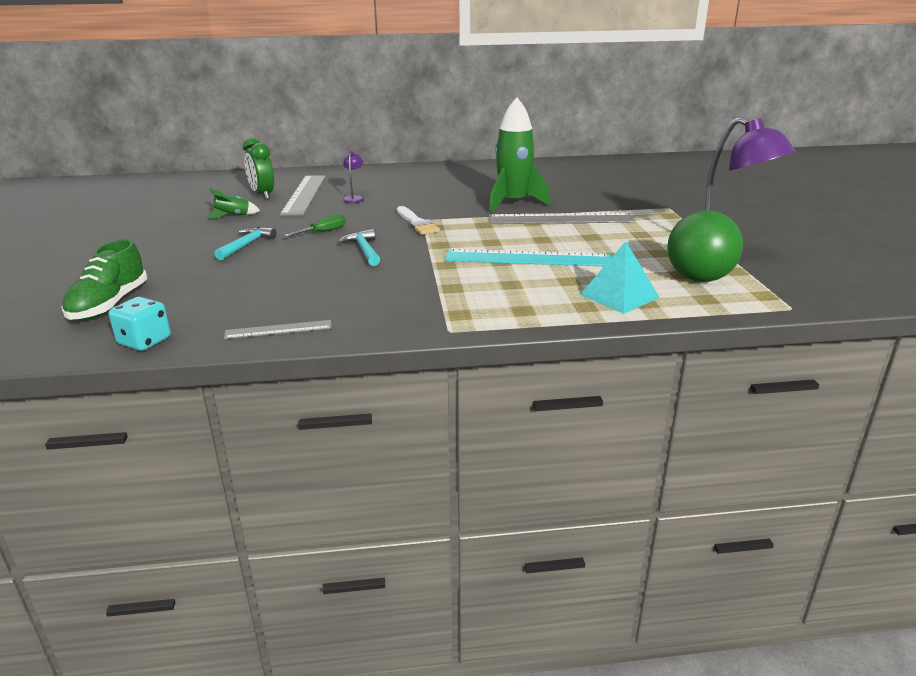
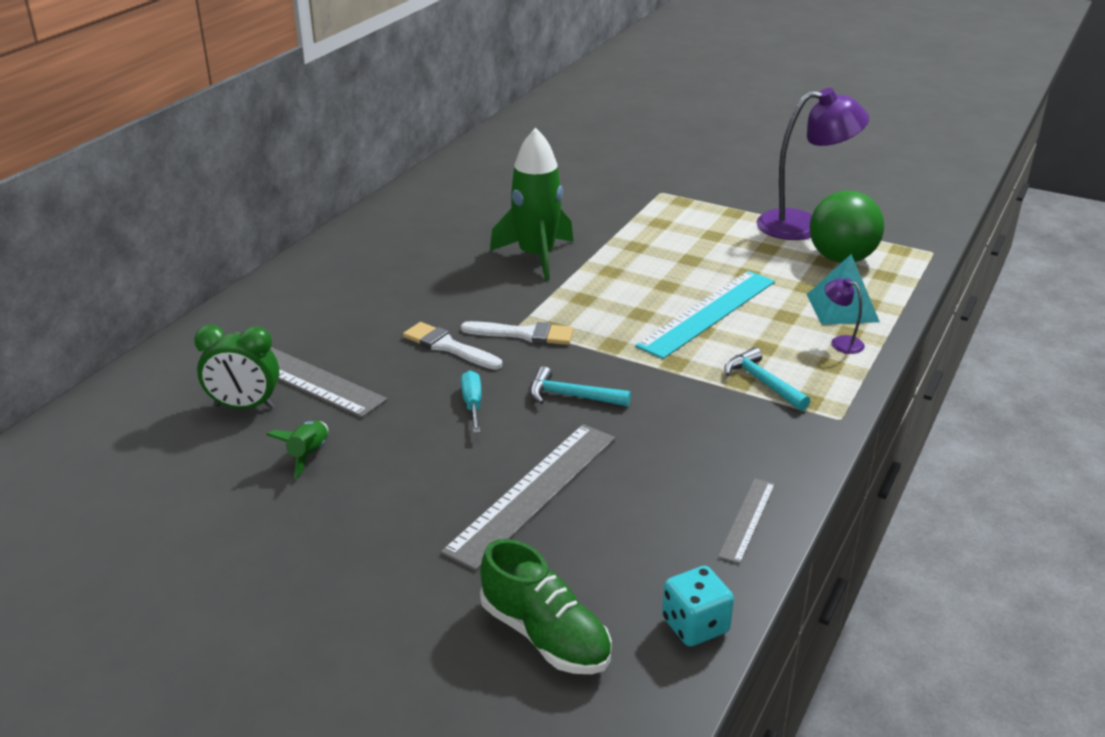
camera: 55 degrees left, 5 degrees up
turquoise hammer [214,227,277,260] -> turquoise hammer moved to [724,347,810,411]
green screwdriver [285,214,345,236] -> turquoise screwdriver [461,370,481,433]
purple lamp [343,151,364,203] -> purple lamp moved to [825,278,865,354]
grey ruler [489,213,635,224] -> grey ruler moved to [441,424,615,571]
none -> white brush [403,322,502,370]

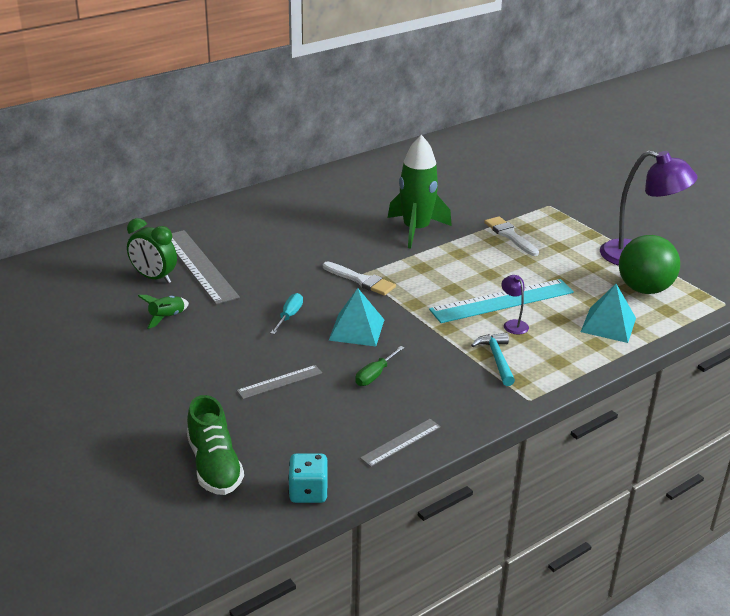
camera: 25 degrees right, 0 degrees up
white brush [403,322,502,370] -> white brush moved to [484,216,539,256]
grey ruler [441,424,615,571] -> grey ruler [237,365,322,399], size x0.52
turquoise hammer [530,366,631,406] -> turquoise pyramid [328,288,384,347]
purple lamp [825,278,865,354] -> purple lamp moved to [501,275,529,334]
none -> green screwdriver [355,346,405,386]

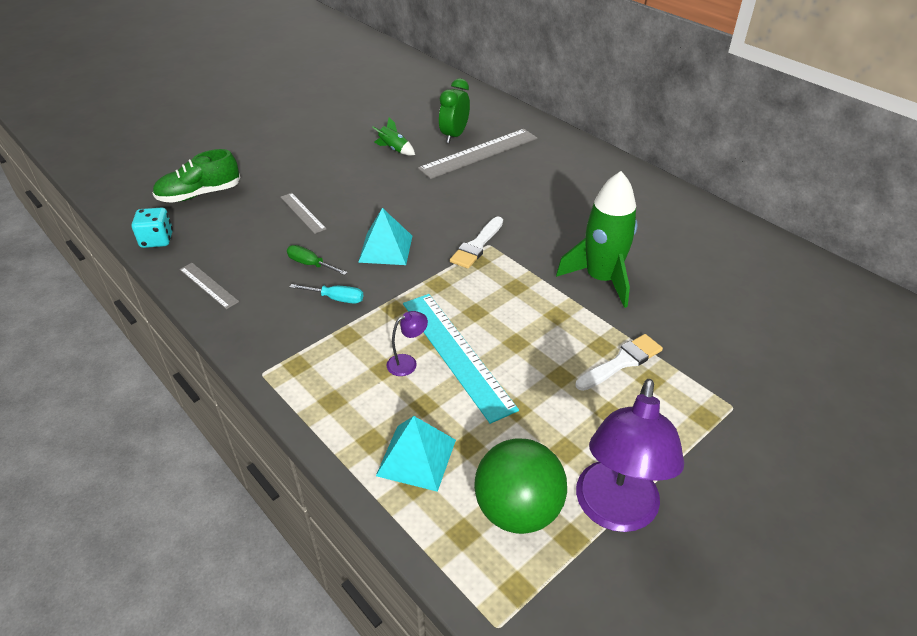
camera: 85 degrees right, 10 degrees up
turquoise screwdriver [270,293,303,334] -> turquoise screwdriver moved to [289,284,364,304]
turquoise hammer [471,333,515,386] -> none

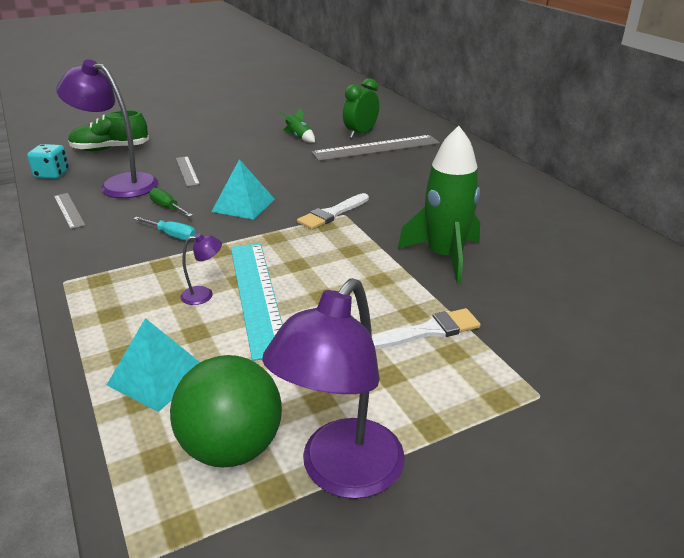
camera: 15 degrees right, 10 degrees down
none -> purple lamp [56,59,158,198]

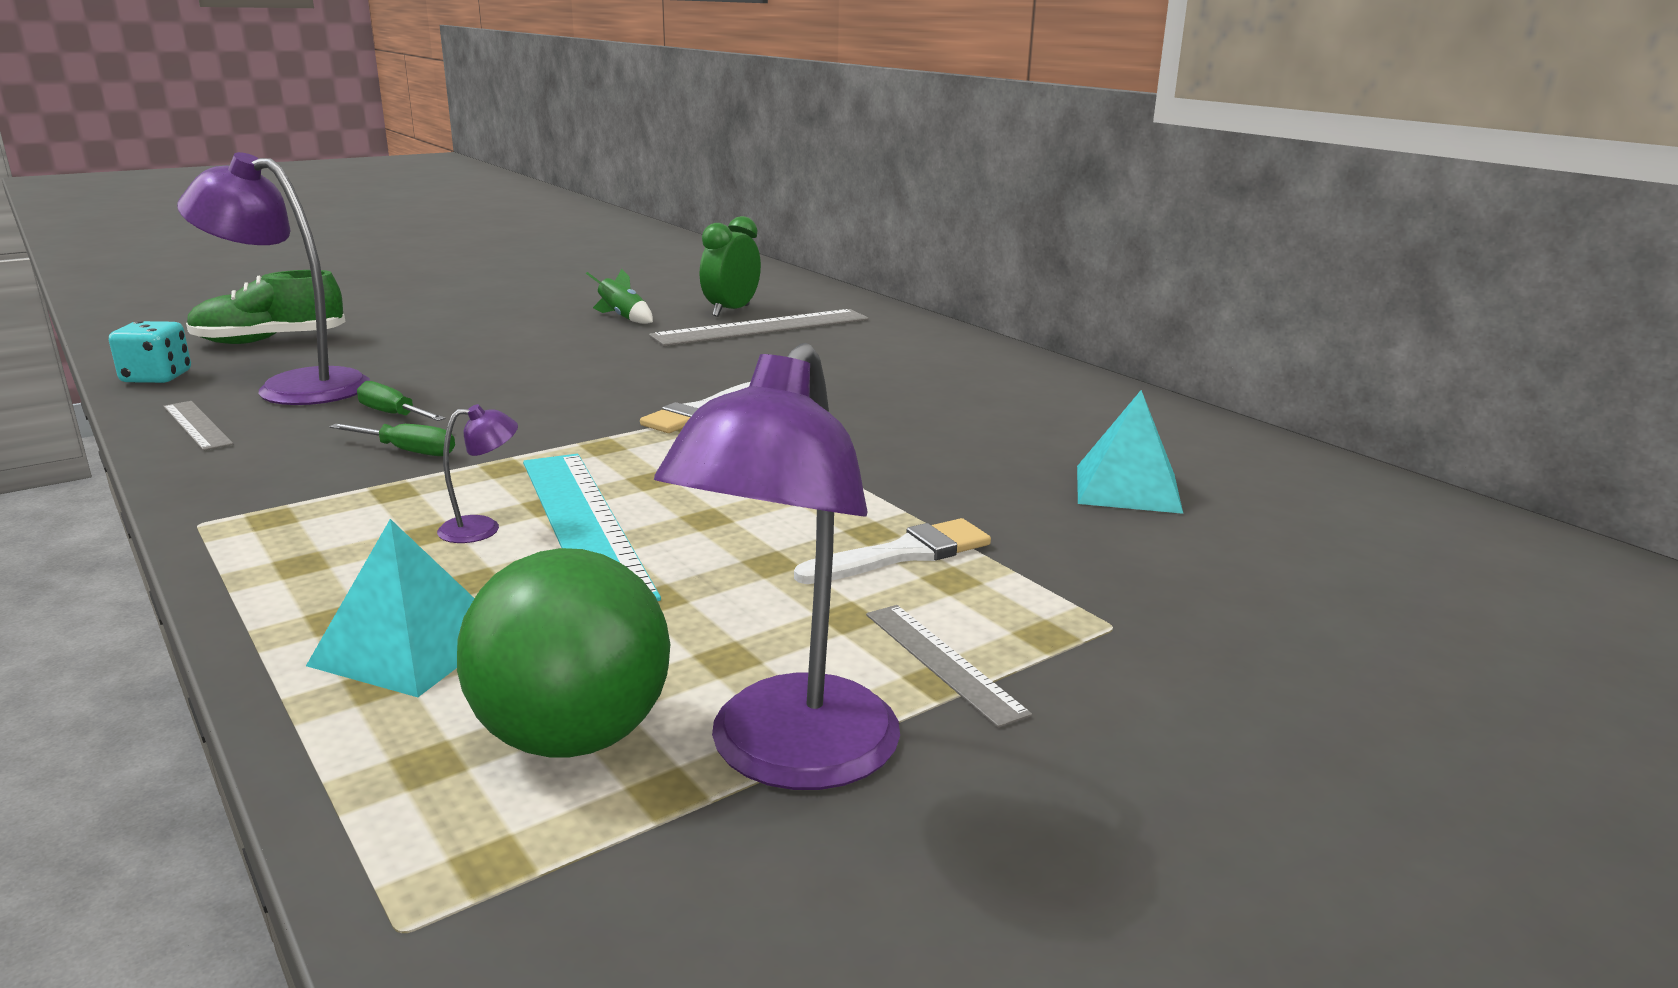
camera: 10 degrees left, 10 degrees down
turquoise screwdriver [133,217,196,241] -> green screwdriver [329,424,455,456]
grey ruler [176,156,200,187] -> grey ruler moved to [866,605,1032,728]
turquoise pyramid [211,159,275,220] -> turquoise pyramid moved to [1077,390,1183,514]
green rocket [398,126,480,284] -> none

